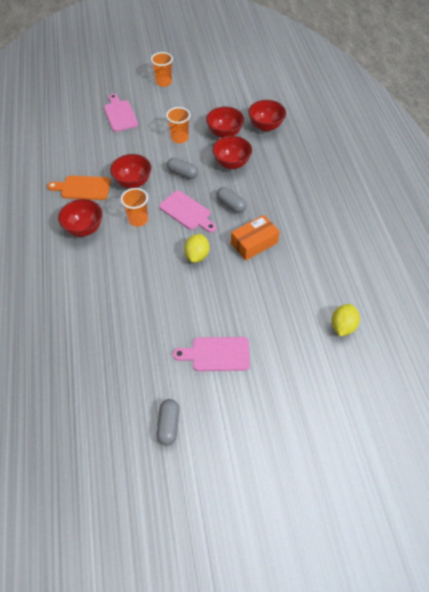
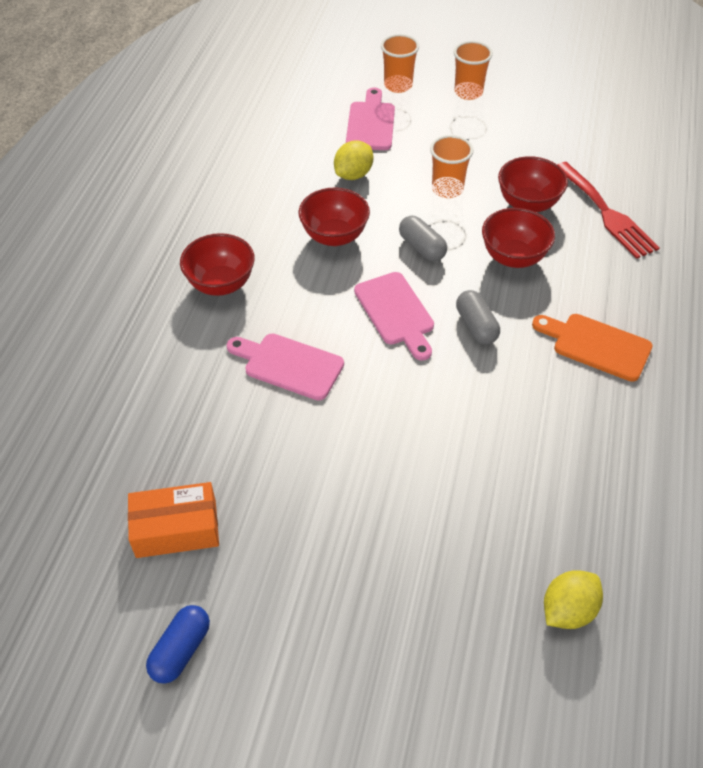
camera: 25 degrees right, 5 degrees down
orange cutting board [47,176,111,200] -> orange cutting board moved to [532,314,653,382]
orange cup [121,188,148,227] -> orange cup moved to [381,34,419,93]
grey capsule [157,399,179,446] -> blue capsule [146,605,210,684]
pink cutting board [173,337,250,371] -> pink cutting board moved to [227,333,344,401]
yellow lemon [184,234,209,263] -> yellow lemon moved to [334,141,373,180]
orange box [231,215,280,260] -> orange box moved to [128,482,219,558]
red bowl [248,100,286,132] -> red fork [557,162,660,259]

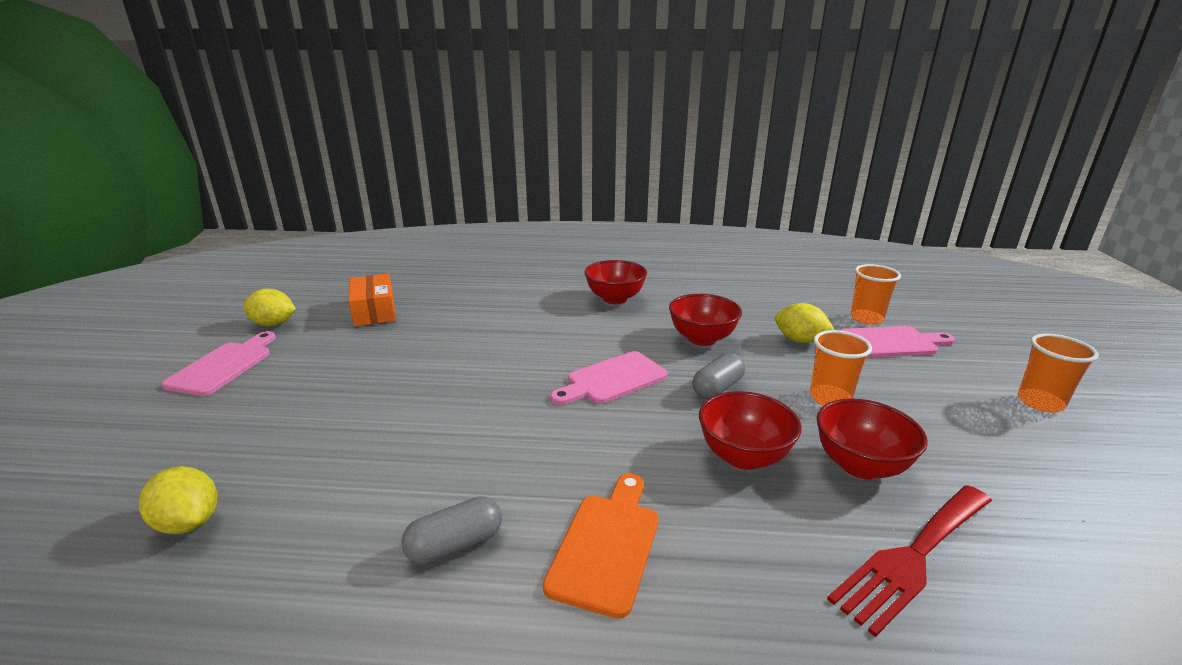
camera: 80 degrees right, 25 degrees down
blue capsule [146,605,210,684] -> yellow lemon [243,289,296,326]
pink cutting board [227,333,344,401] -> pink cutting board moved to [161,331,276,396]
orange cup [381,34,419,93] -> orange cup moved to [850,264,901,325]
grey capsule [456,290,500,344] -> grey capsule moved to [401,496,502,564]

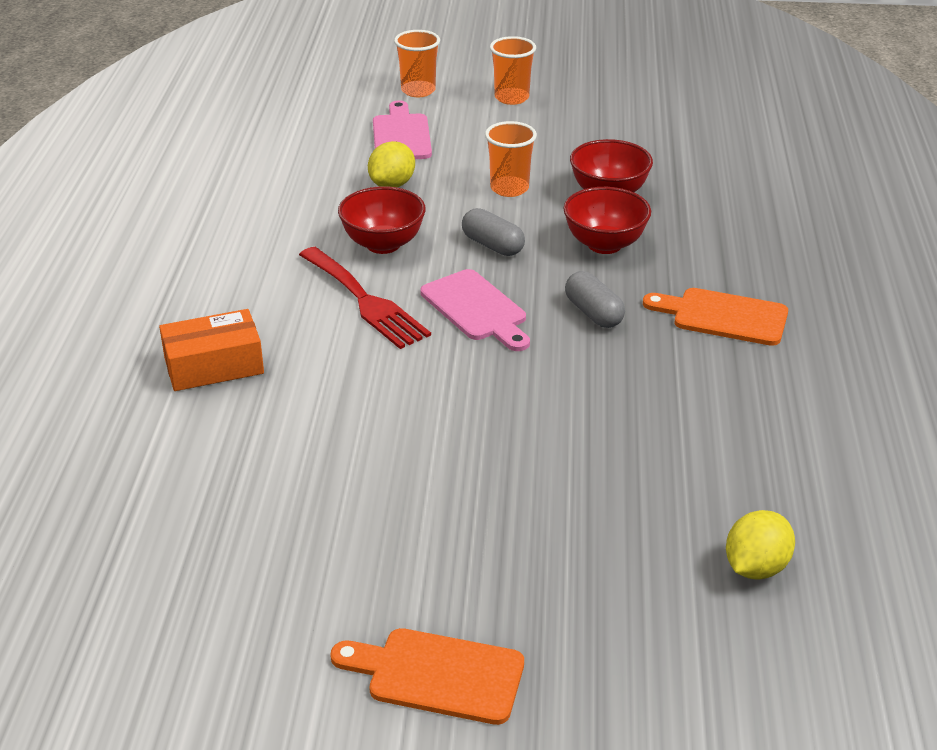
camera: 90 degrees left, 10 degrees up
pink cutting board [161,331,276,396] -> orange cutting board [330,628,524,725]
yellow lemon [243,289,296,326] -> none
orange box [348,273,396,327] -> orange box moved to [159,309,264,391]
grey capsule [401,496,502,564] -> grey capsule moved to [565,271,625,328]
red bowl [584,260,647,304] -> none
red fork [827,485,992,637] -> red fork moved to [299,247,431,349]
orange cup [850,264,901,325] -> orange cup moved to [394,30,440,97]

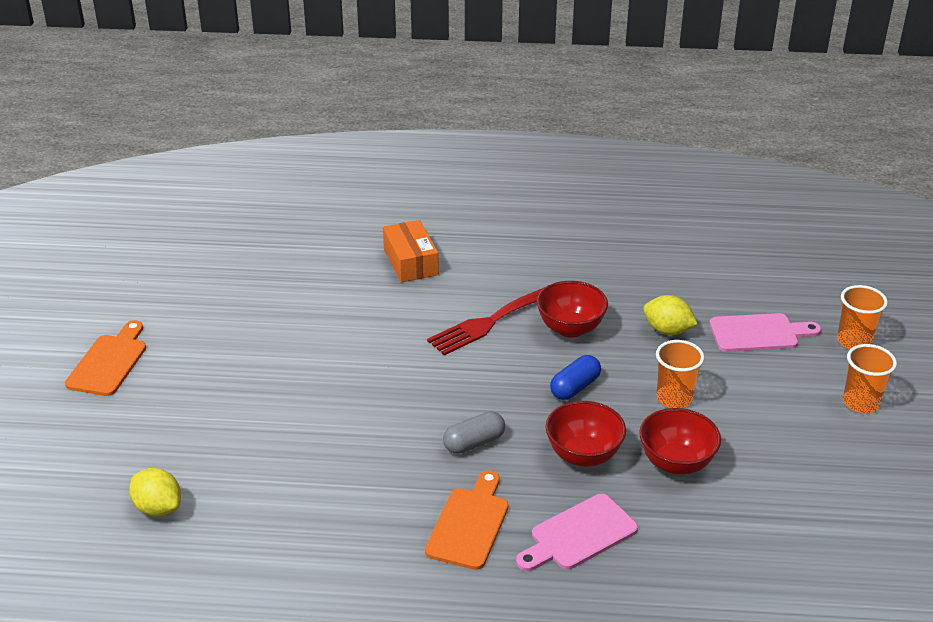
camera: 90 degrees right, 0 degrees up
pink cutting board [420,269,530,351] -> pink cutting board moved to [516,494,638,571]
grey capsule [462,208,525,256] -> blue capsule [550,355,601,400]

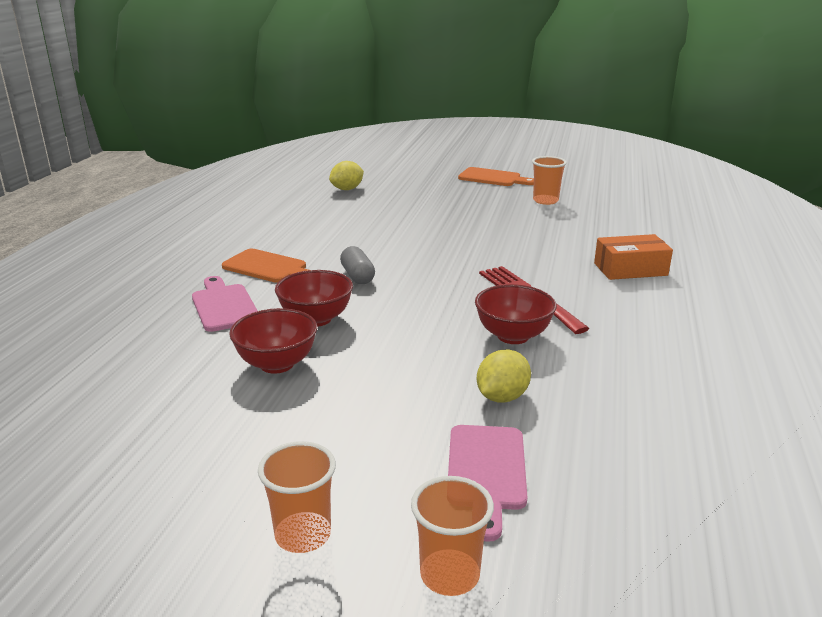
camera: 100 degrees right, 10 degrees down
blue capsule [550,355,601,400] -> none
orange cup [656,340,704,408] -> orange cup moved to [532,156,567,205]

